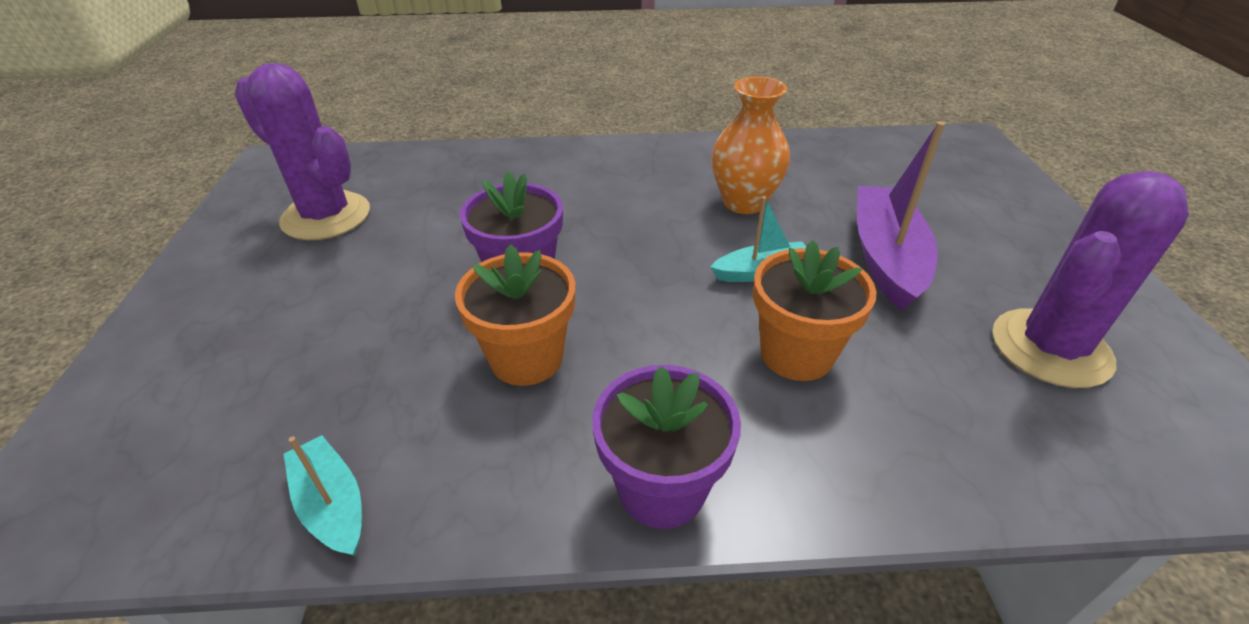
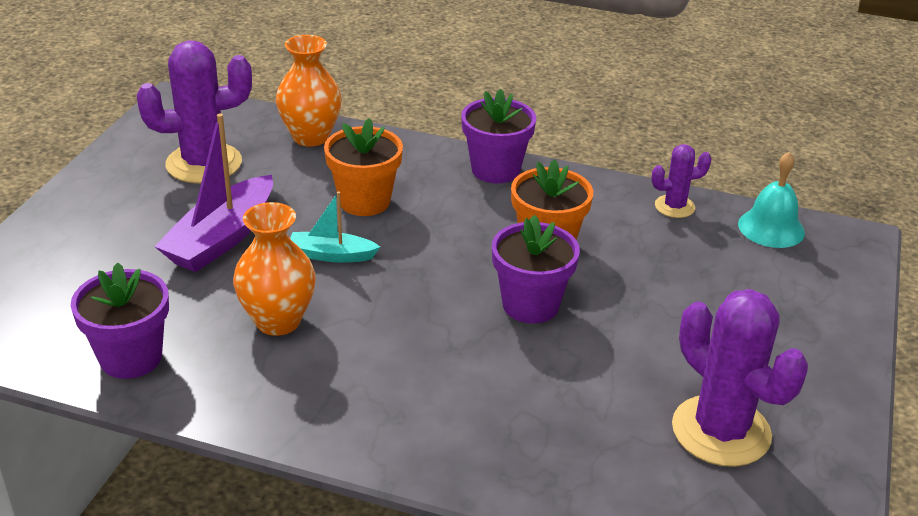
camera: 160 degrees left, 5 degrees down
turquoise boat [284,435,362,556] -> purple cactus [651,144,712,218]
none -> purple flower pot [71,262,169,379]
none -> orange vase [276,35,342,147]
none -> turquoise bell [738,152,805,248]

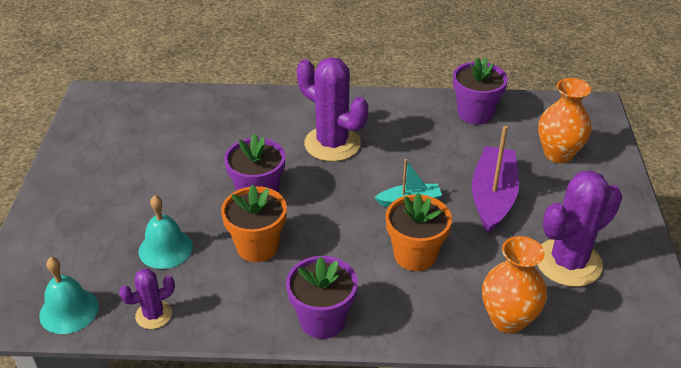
camera: 165 degrees right, 5 degrees up
orange vase [233,202,316,336] -> orange vase moved to [538,78,591,163]
purple cactus [672,289,808,467] -> purple cactus moved to [297,57,368,162]
none -> turquoise bell [139,195,193,269]

